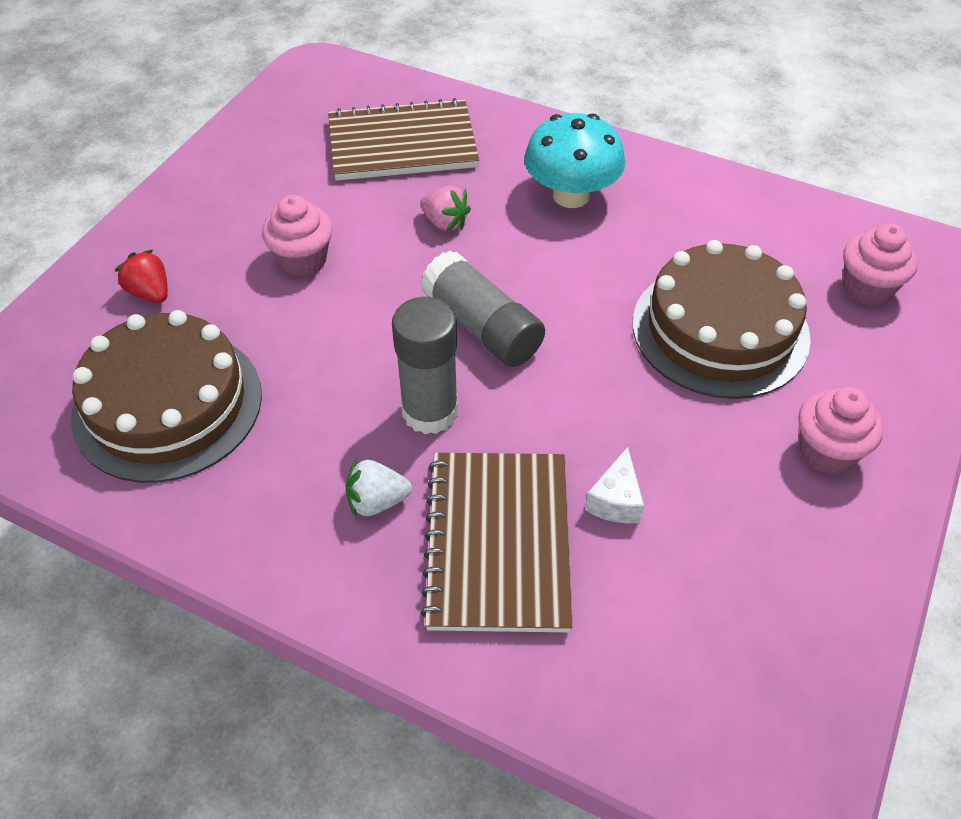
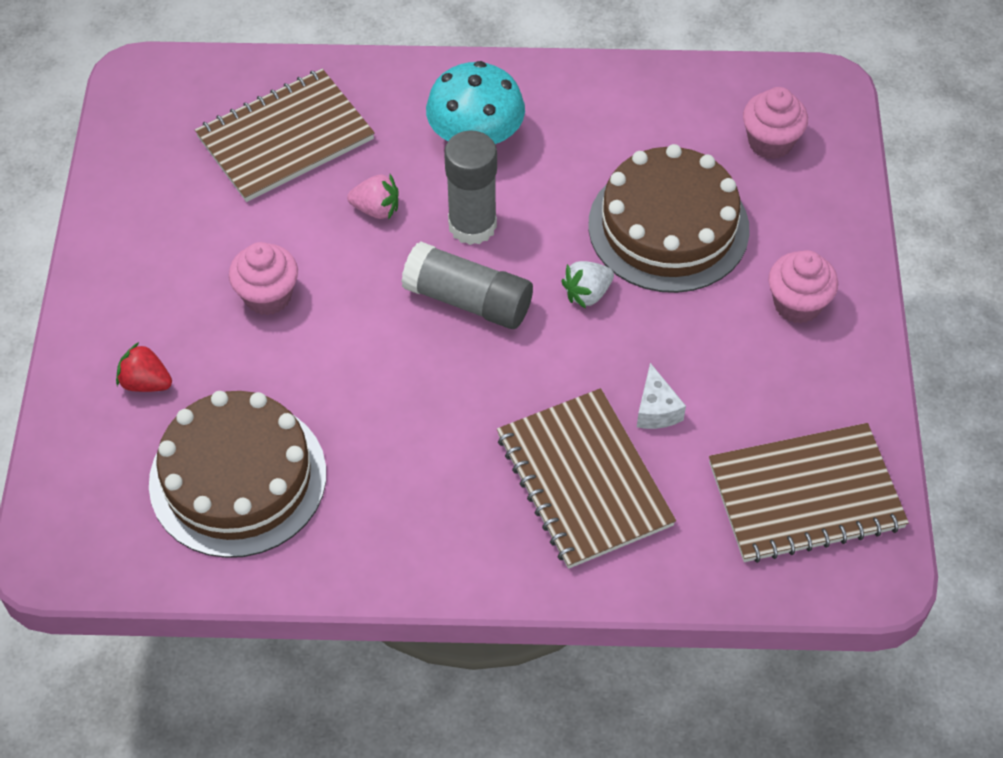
camera: 25 degrees left, 5 degrees up
white strawberry [345,458,412,517] -> white strawberry moved to [561,261,614,309]
grey glue stick [392,297,458,434] -> grey glue stick moved to [444,130,497,245]
none -> brown notebook [709,423,909,563]

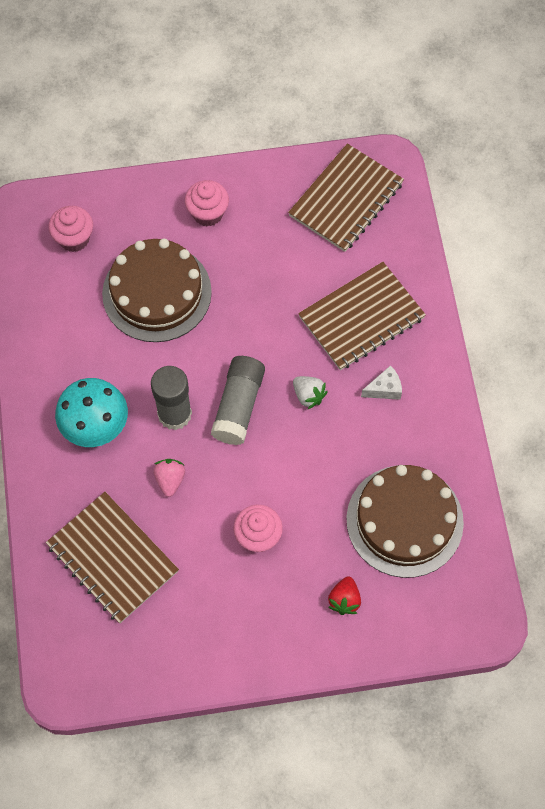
camera: 100 degrees left, 10 degrees up
white strawberry [561,261,614,309] -> white strawberry moved to [293,376,328,410]
white cheese [637,363,686,429] -> white cheese moved to [361,365,402,400]
brown notebook [709,423,909,563] -> brown notebook turned 60 degrees clockwise [288,144,404,252]

